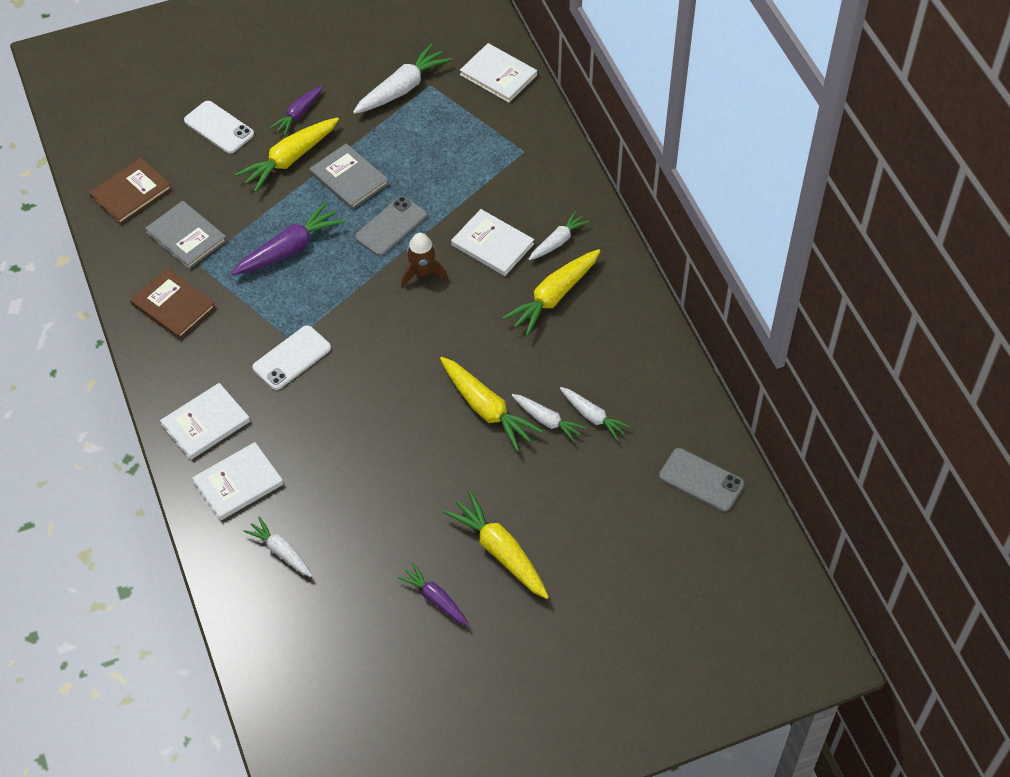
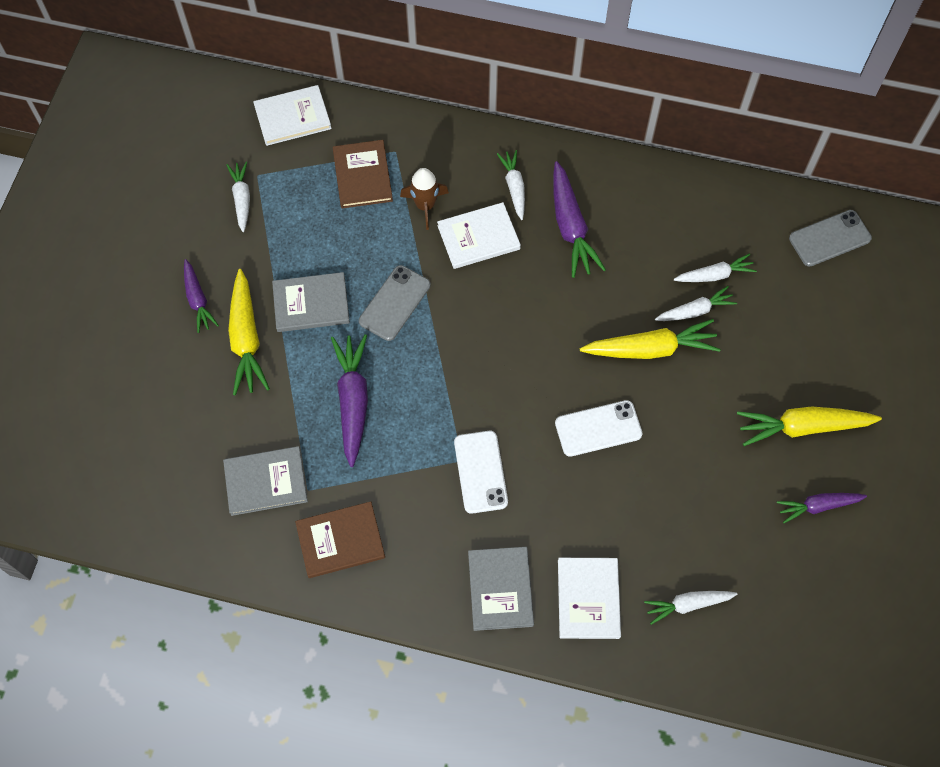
camera: 55 degrees left, 10 degrees up
brown book [89,158,172,225] -> brown book moved to [333,140,393,208]
white book [160,383,250,460] -> grey book [468,547,534,631]
white phone [184,101,254,154] -> white phone moved to [555,400,643,457]
white carrot [353,43,452,114] -> white carrot [227,161,250,232], size x0.62
grey phone [355,196,427,256] -> grey phone turned 45 degrees clockwise [359,265,431,341]
brown rocket [401,233,448,288] -> brown rocket moved to [400,168,449,230]
yellow carrot [502,249,600,336] -> purple carrot [553,161,606,278]

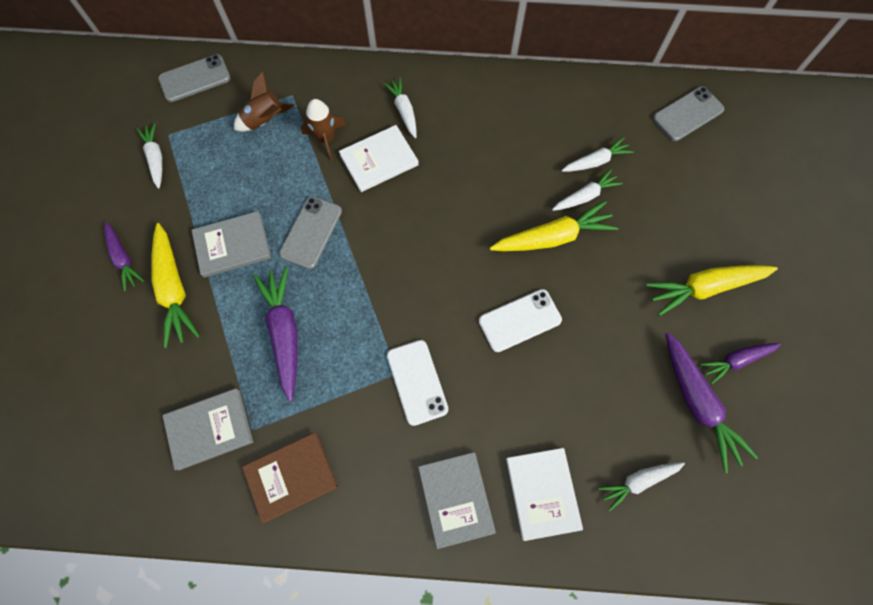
camera: 10 degrees left, 5 degrees up
white book [253,85,332,146] -> grey phone [158,54,231,102]
brown book [333,140,393,208] -> brown rocket [234,72,295,132]
purple carrot [553,161,606,278] -> purple carrot moved to [666,333,758,473]

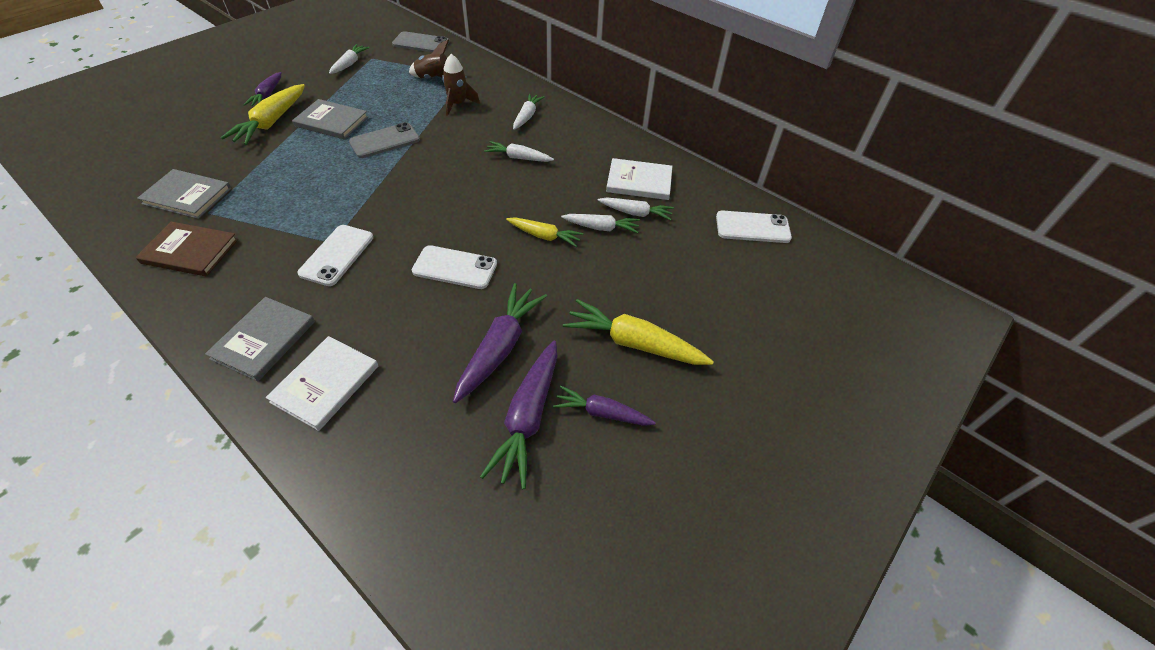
camera: 35 degrees right, 20 degrees down
purple carrot [253,267,297,402] -> purple carrot moved to [453,283,547,403]
white book [339,125,419,192] -> white book moved to [606,158,672,200]
yellow carrot [490,201,619,251] -> yellow carrot [506,217,583,247], size x0.62
white carrot [598,462,685,511] -> white carrot moved to [484,141,554,162]
grey phone [653,86,724,141] -> white phone [716,211,792,243]

